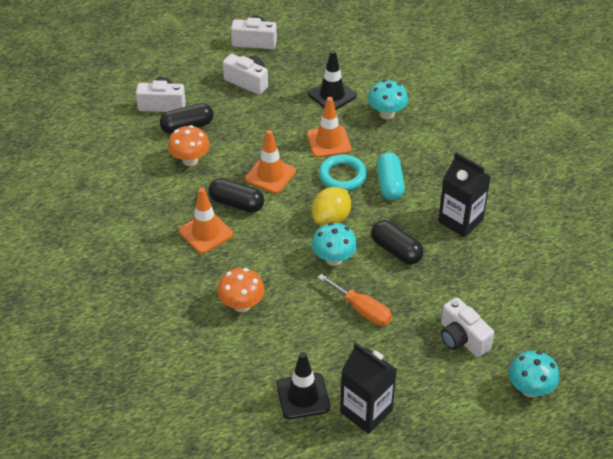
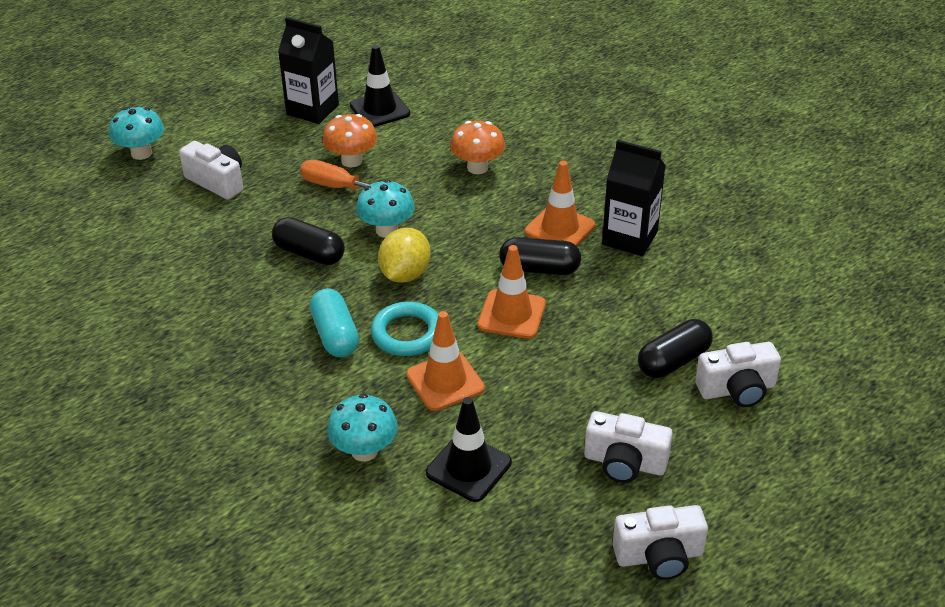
camera: 165 degrees right, 5 degrees down
orange mushroom [168,125,210,166] -> orange mushroom moved to [322,114,377,167]
black carton [438,152,491,238] -> black carton moved to [602,140,666,256]

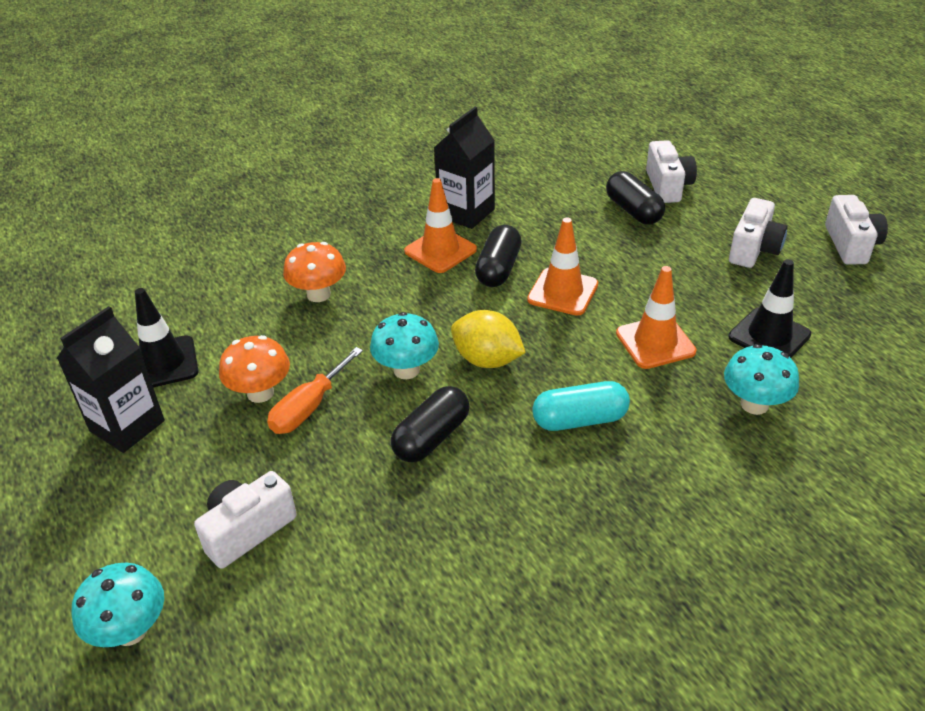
camera: 80 degrees left, 0 degrees up
turquoise ring [371,302,438,356] -> none

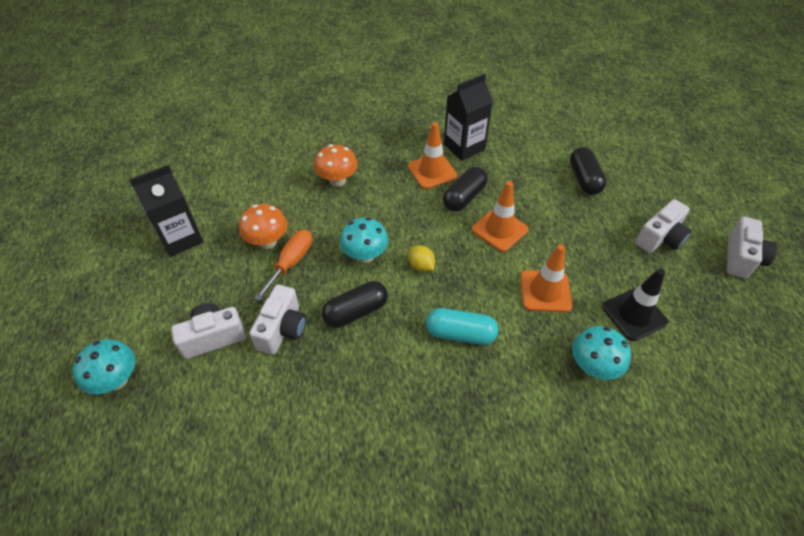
camera: 20 degrees right, 10 degrees up
black traffic cone [135,288,199,387] -> none
orange screwdriver [267,347,363,434] -> orange screwdriver turned 150 degrees clockwise [254,230,312,301]
yellow lemon [451,310,526,368] -> yellow lemon [408,245,435,272], size x0.60
white camera [646,140,697,203] -> white camera moved to [249,285,306,355]

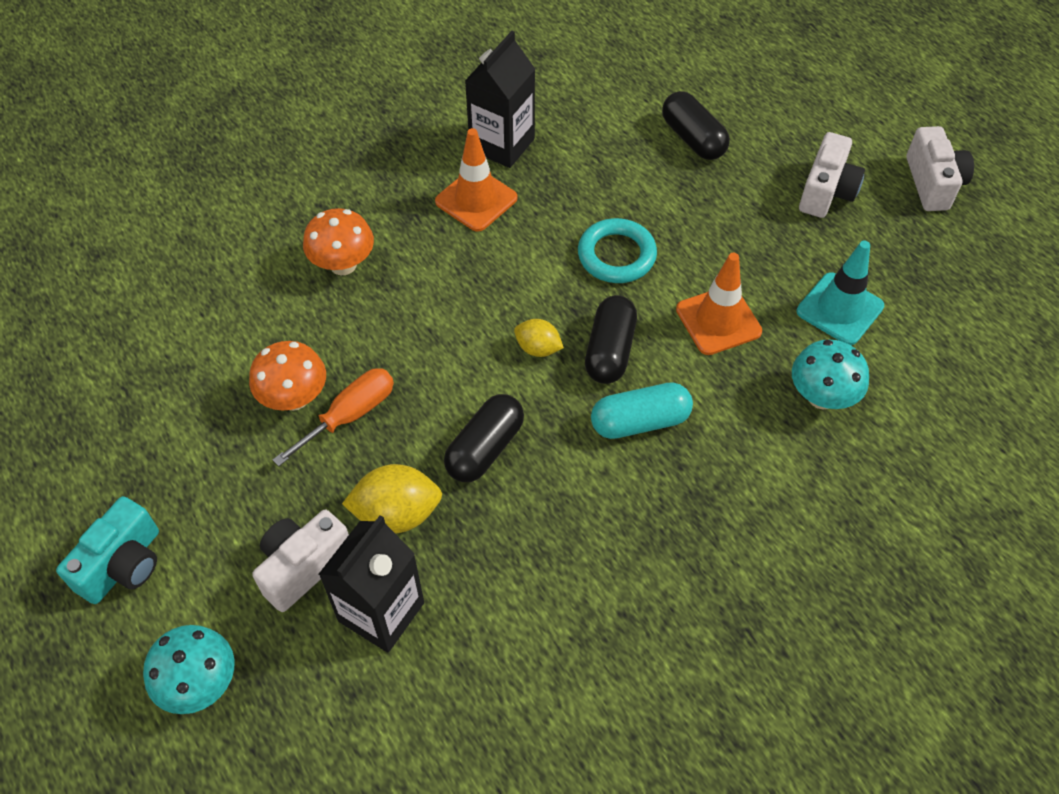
camera: 25 degrees left, 5 degrees up
black carton [129,165,203,257] -> black carton moved to [319,515,424,653]
white camera [249,285,306,355] -> yellow lemon [342,464,442,533]
orange screwdriver [254,230,312,301] -> orange screwdriver turned 45 degrees clockwise [273,368,394,466]
turquoise mushroom [340,217,388,263] -> none
black capsule [443,167,488,212] -> black capsule moved to [585,295,637,384]
orange traffic cone [472,181,528,252] -> turquoise ring [578,218,657,283]
black traffic cone [602,269,668,341] -> turquoise traffic cone [797,241,884,345]
none -> turquoise camera [56,496,159,604]

